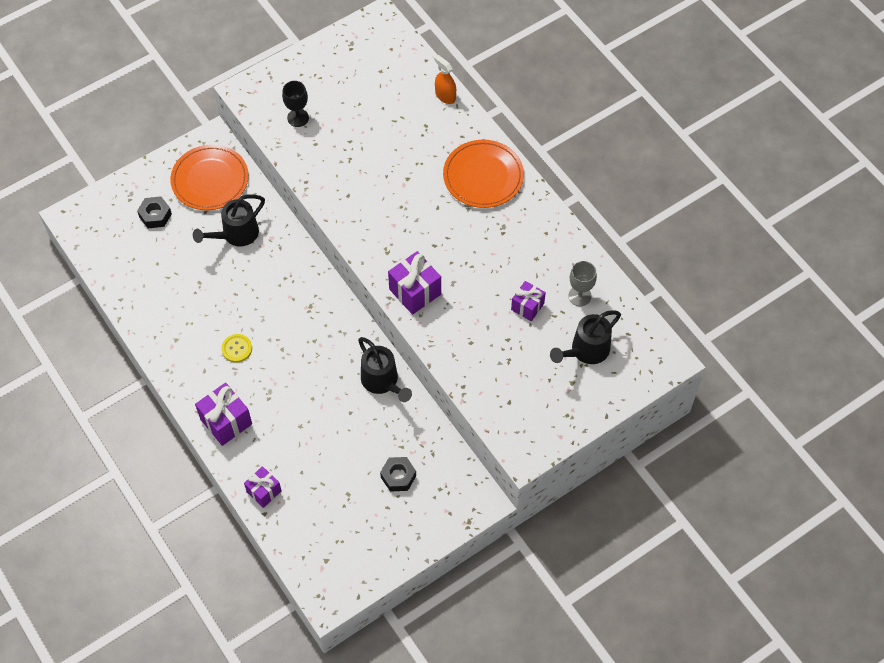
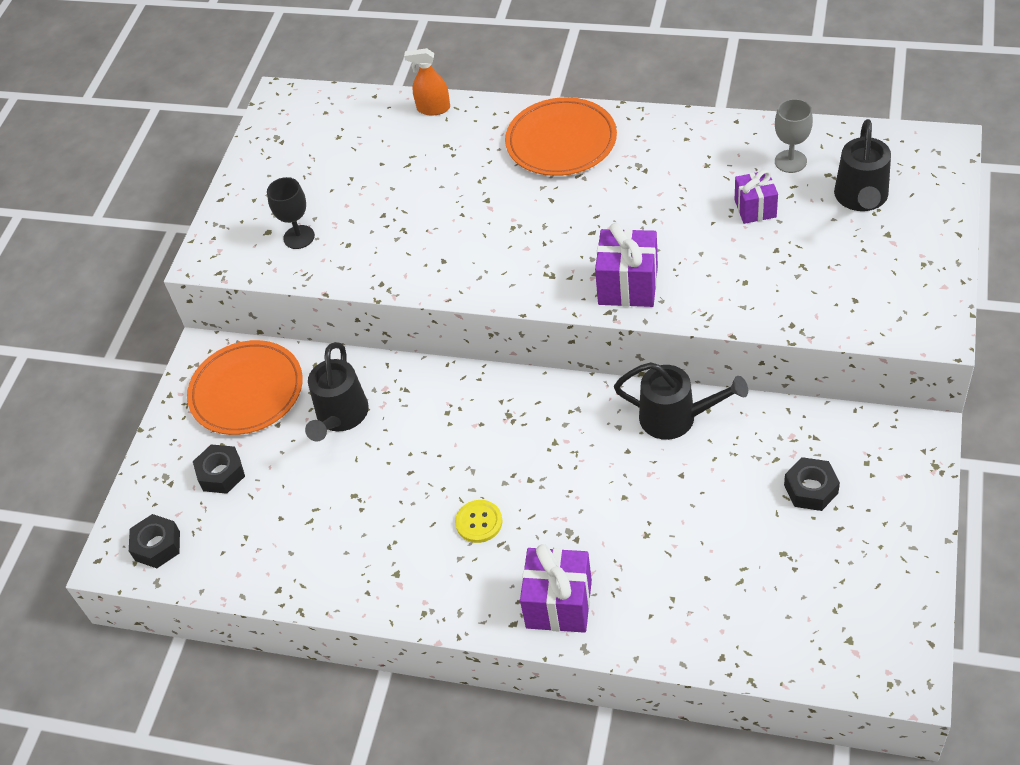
camera: 35 degrees left, 10 degrees down
purple gift [244,466,282,508] -> none
none -> black nut [129,514,180,568]

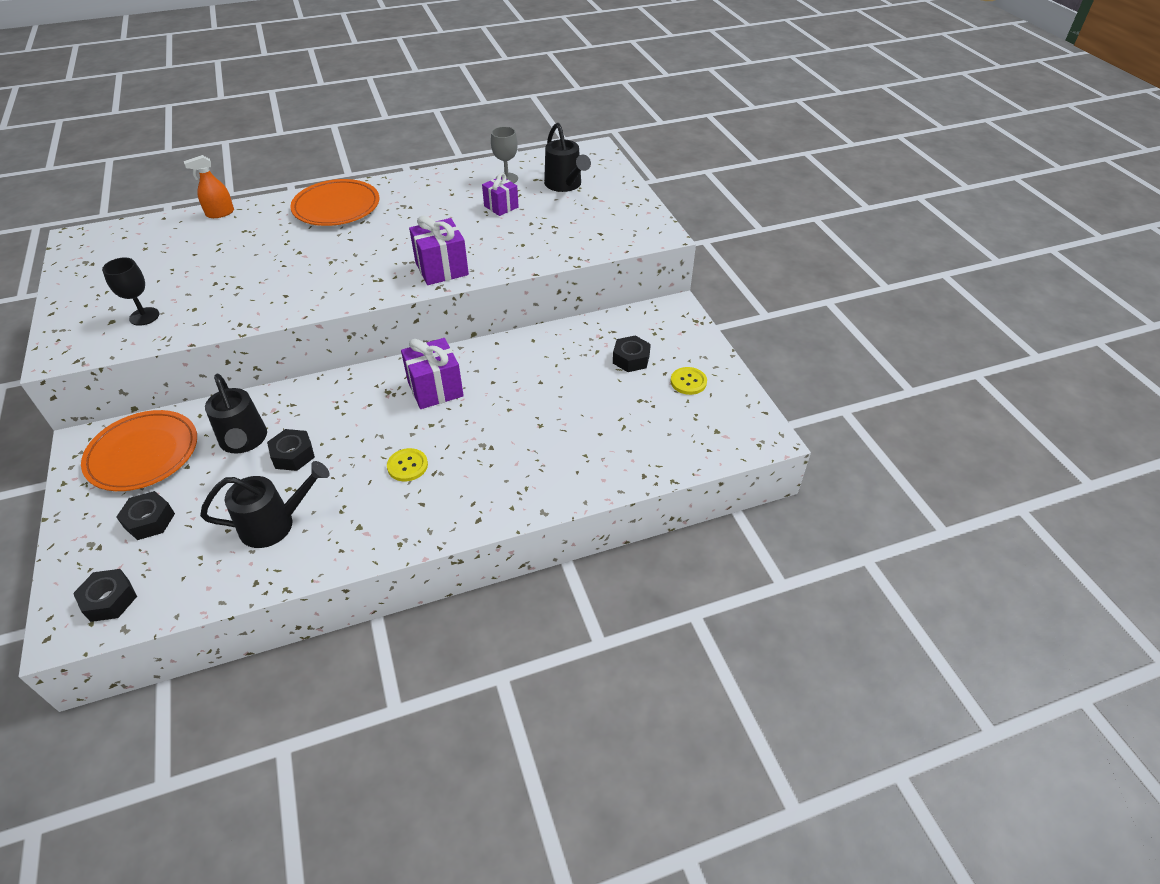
camera: 40 degrees left, 5 degrees down
purple gift [520,544,592,633] -> purple gift moved to [401,338,464,409]
black watering can [614,362,748,440] -> black watering can moved to [200,461,329,548]
none -> black nut [267,429,315,471]
none -> yellow button [671,367,707,395]

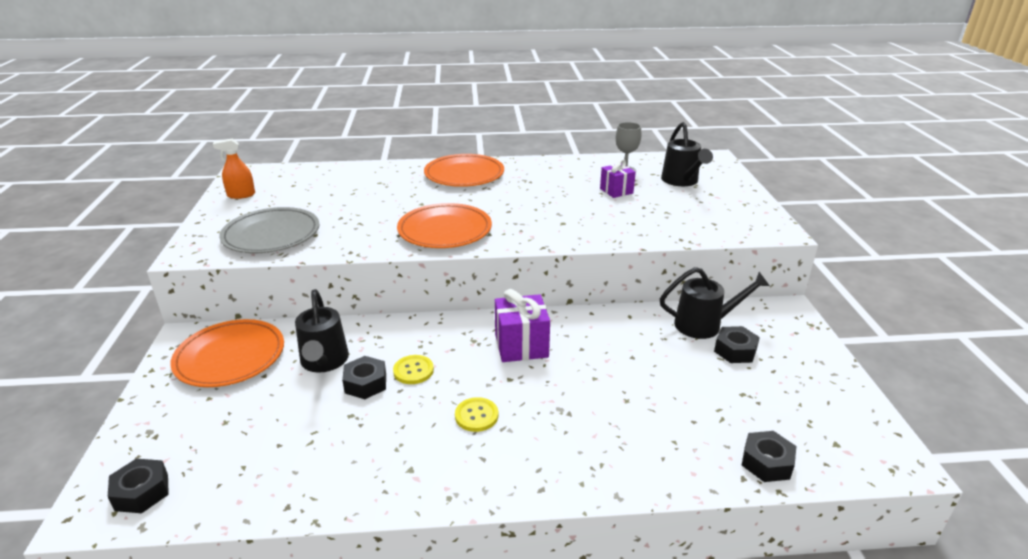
camera: 15 degrees right, 15 degrees down
black goblet [102,257,159,326] -> grey plate [219,207,320,253]
black nut [116,491,175,540] -> black nut moved to [742,431,796,482]
orange spray bottle [184,155,234,218] -> orange spray bottle moved to [213,139,255,199]
black watering can [200,461,329,548] -> black watering can moved to [660,267,770,339]
purple gift [409,216,469,285] -> none
yellow button [671,367,707,395] -> yellow button moved to [393,355,434,384]
none -> orange plate [397,203,492,248]

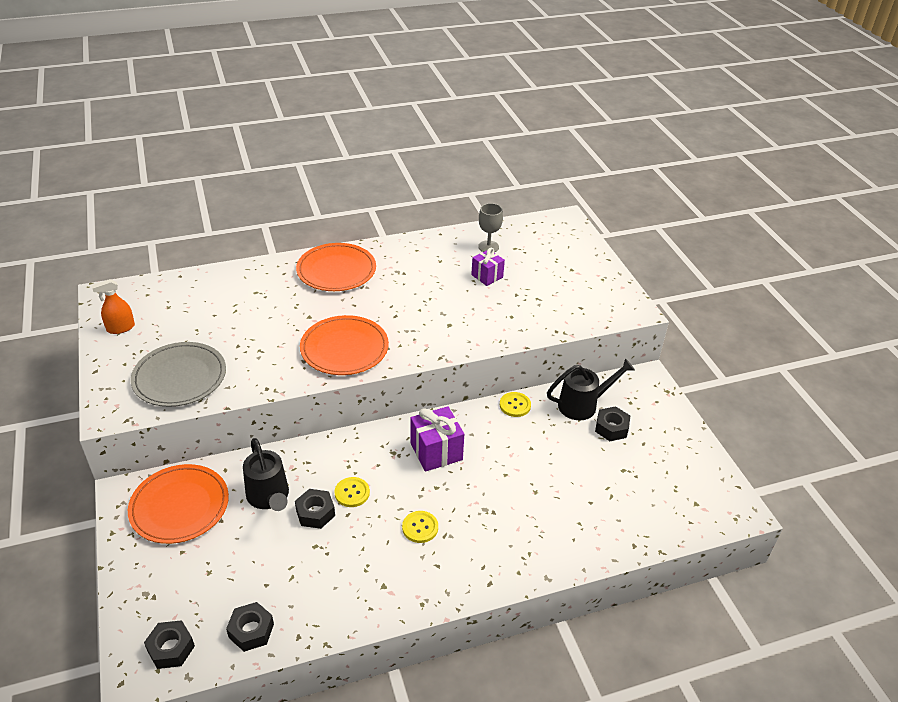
camera: 15 degrees left, 10 degrees up
black watering can [661,122,713,186] -> none
black nut [742,431,796,482] -> black nut moved to [226,602,274,652]
none -> yellow button [500,392,531,417]

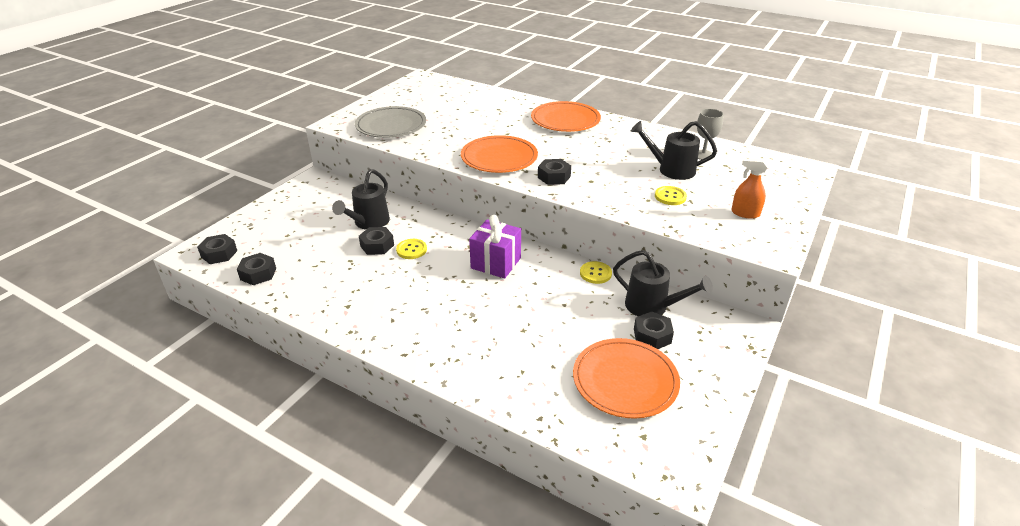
camera: 50 degrees right, 5 degrees down
orange spray bottle [91,279,135,334] -> orange spray bottle moved to [731,158,768,219]
orange plate [128,464,229,544] -> orange plate moved to [573,338,680,419]
yellow button [402,511,438,543] -> yellow button moved to [655,186,687,205]
purple gift [471,248,505,286] -> black watering can [631,121,717,180]
none -> black nut [538,159,571,185]

